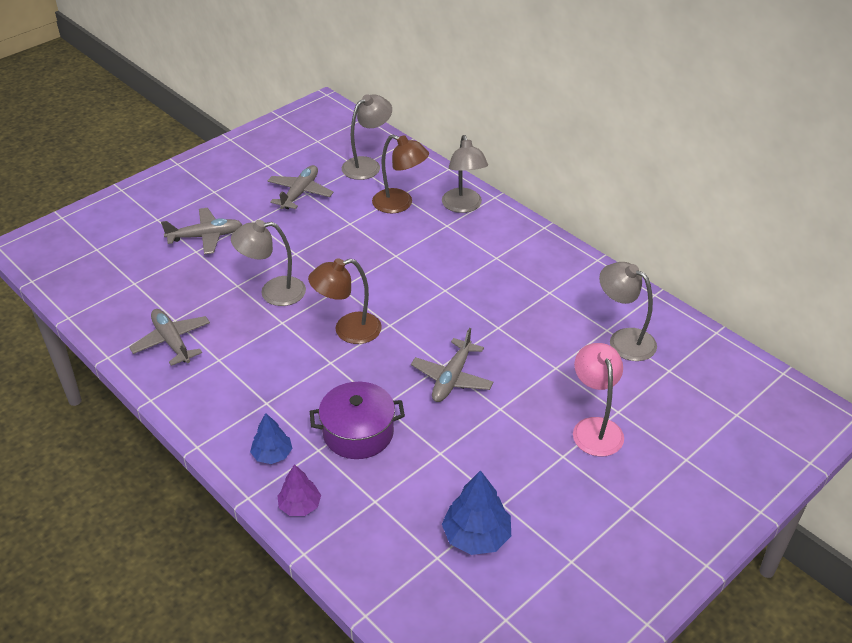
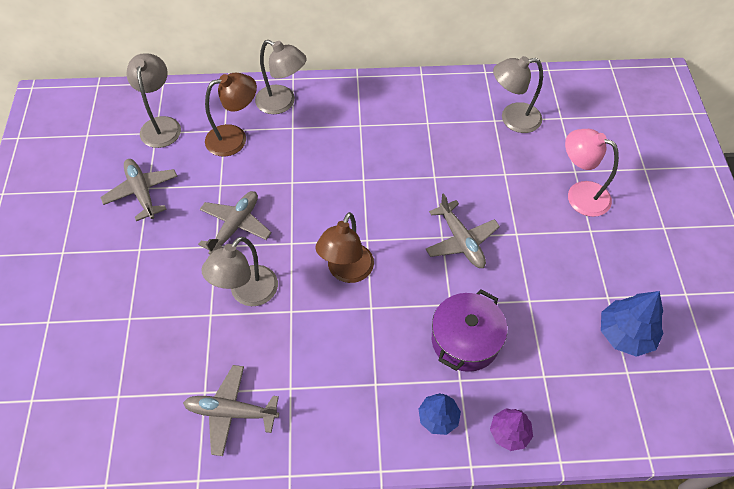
camera: 50 degrees left, 15 degrees up
grey plane [161,208,242,254] -> grey plane moved to [198,191,271,254]

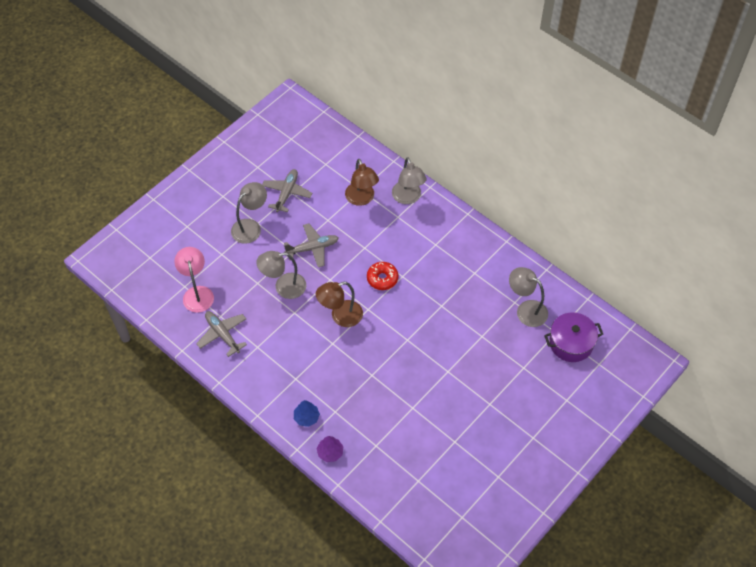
camera: 45 degrees right, 0 degrees up
grey lamp [127,53,181,148] -> grey lamp moved to [231,182,267,244]
brown lamp [205,73,257,157] -> brown lamp turned 45 degrees clockwise [345,159,379,206]
grey plane [426,193,500,268] -> none
purple pot [432,290,507,372] -> purple pot moved to [544,312,603,362]
pink lamp [565,129,619,217] -> pink lamp moved to [174,247,214,313]
blue tree [601,291,663,357] -> none
none -> red donut [367,262,398,290]

